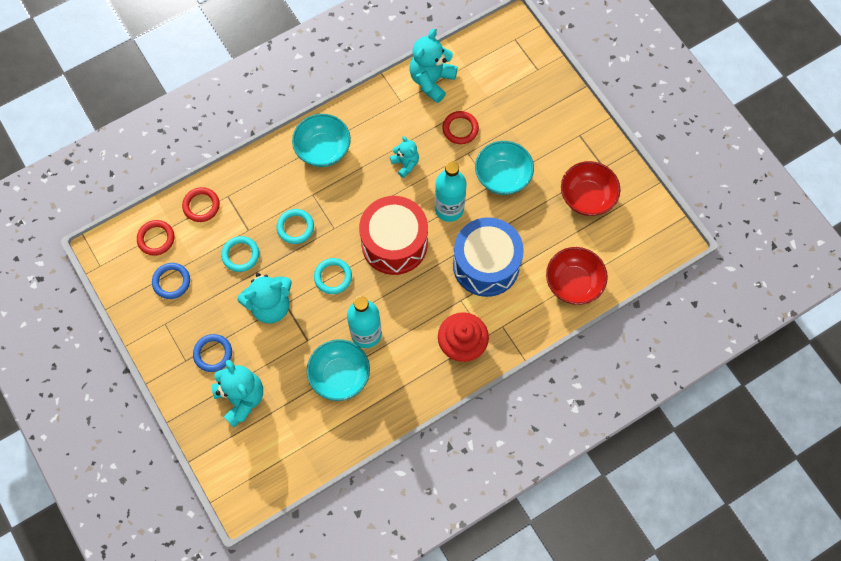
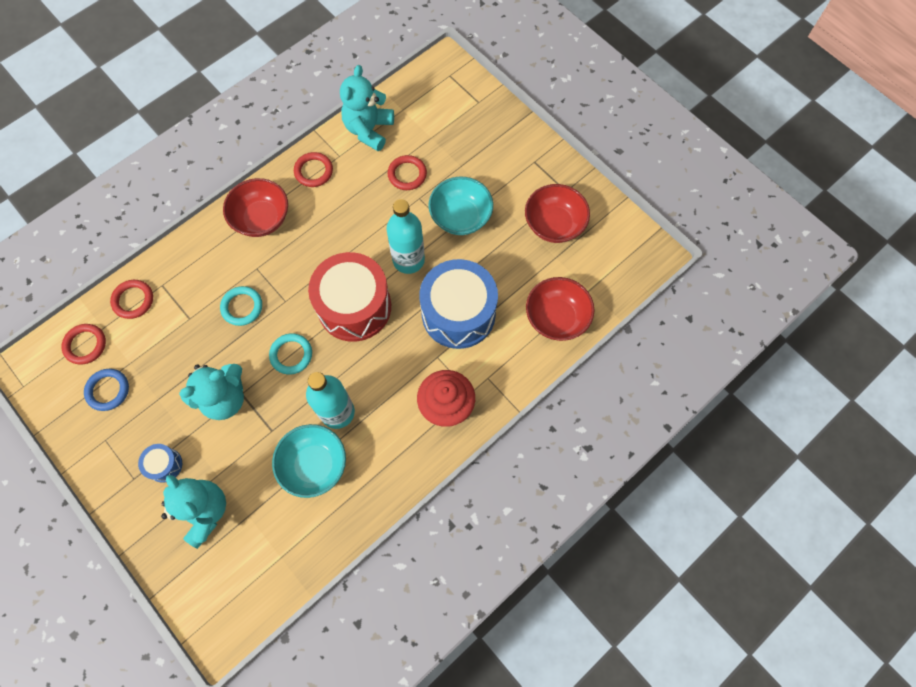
camera: 10 degrees left, 0 degrees up
blue ring [193,334,232,372] -> blue drum [138,444,182,483]
turquoise ring [221,236,259,272] -> none
turquoise bowl [292,114,351,167] -> red bowl [223,178,288,237]
turquoise teddy bear [390,136,419,178] -> none
none -> red ring [294,152,333,187]

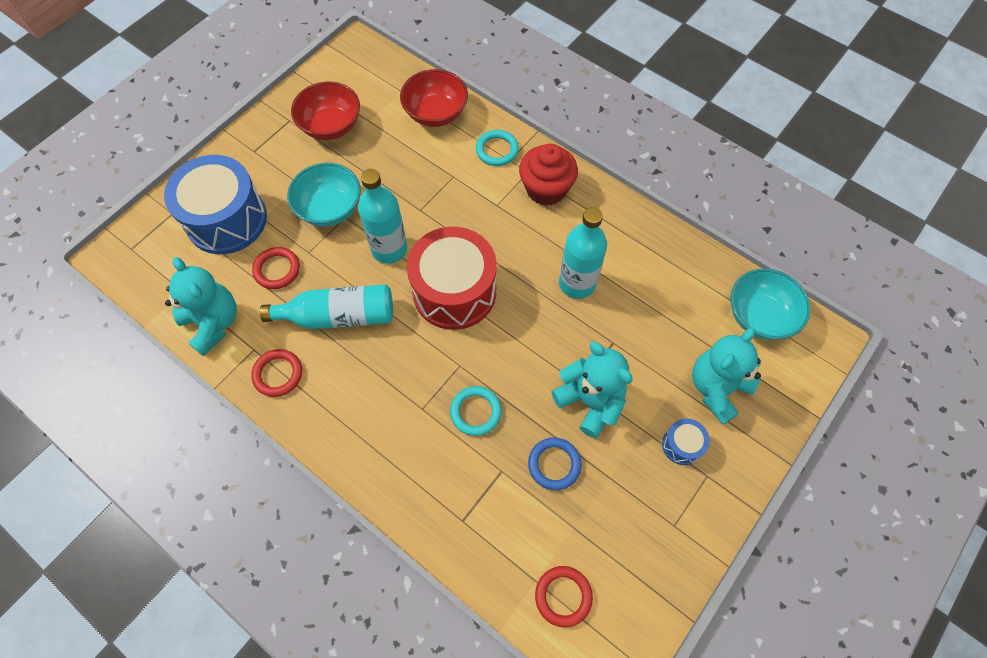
camera: 100 degrees left, 5 degrees down
blue ring [84,369,129,411] -> blue ring moved to [528,437,581,490]
red ring [110,280,153,319] -> none
red bowl [223,178,288,237] -> none
turquoise ring [269,333,312,374] -> turquoise ring moved to [476,130,519,166]
turquoise bowl [272,424,346,498] -> turquoise bowl moved to [731,268,811,340]
turquoise teddy bear [340,65,394,151] -> turquoise teddy bear turned 135 degrees counterclockwise [165,257,237,356]
blue drum [419,259,498,349] -> blue drum moved to [164,155,267,254]
none -> turquoise bottle [260,284,393,329]

